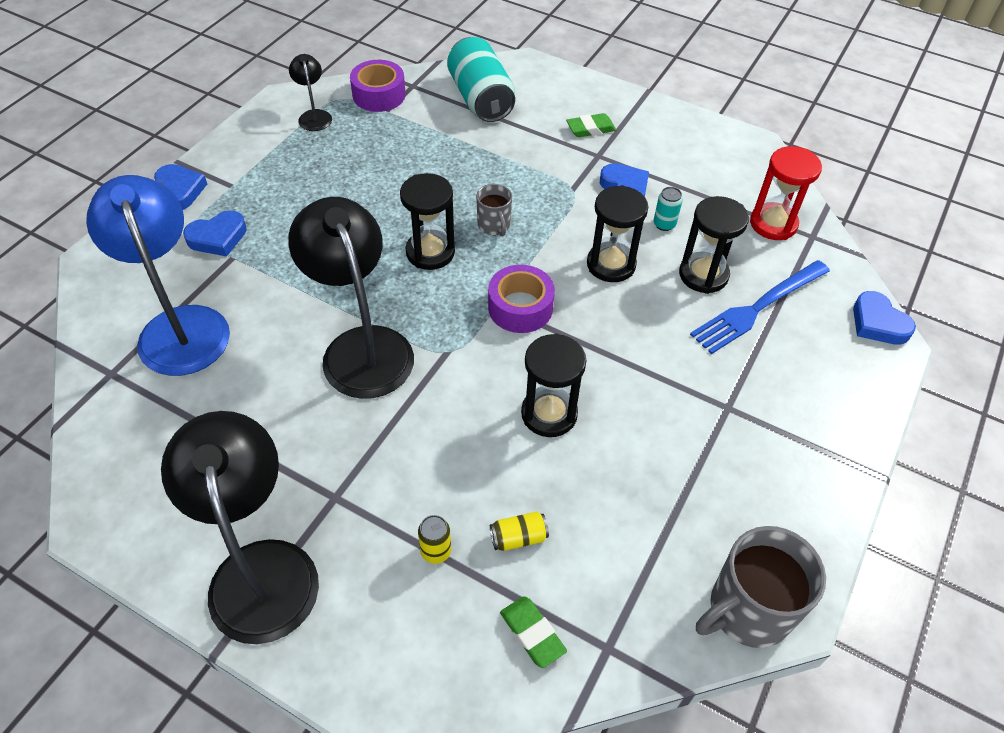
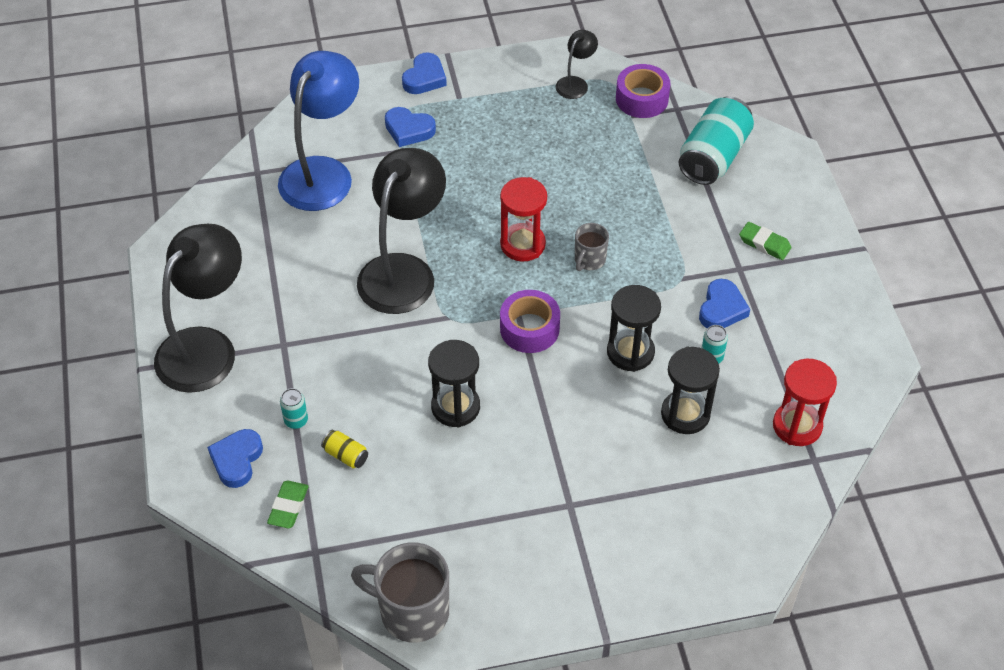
camera: 50 degrees right, 0 degrees up
black hourglass [400,173,455,270] -> red hourglass [500,177,547,262]
yellow can [418,515,451,564] -> turquoise can [280,388,308,429]
blue fork [690,260,830,354] -> none
blue heart [853,291,916,345] -> blue heart moved to [207,429,263,488]

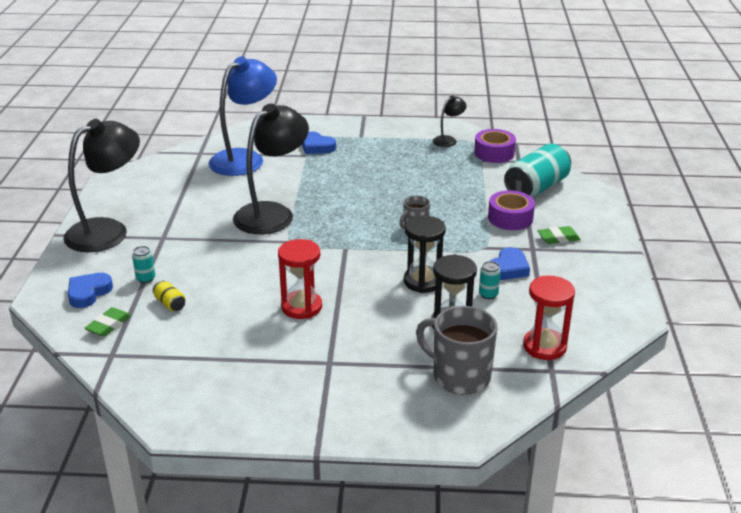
camera: 15 degrees right, 20 degrees down
grey mug [351,542,449,643] -> grey mug moved to [416,306,498,395]
blue heart [402,53,447,94] -> none
black hourglass [428,340,480,428] -> none
red hourglass [500,177,547,262] -> red hourglass moved to [278,239,322,319]
purple tape [500,290,560,353] -> purple tape moved to [488,190,535,230]
green eraser [739,222,792,260] -> green eraser turned 60 degrees counterclockwise [537,226,581,244]

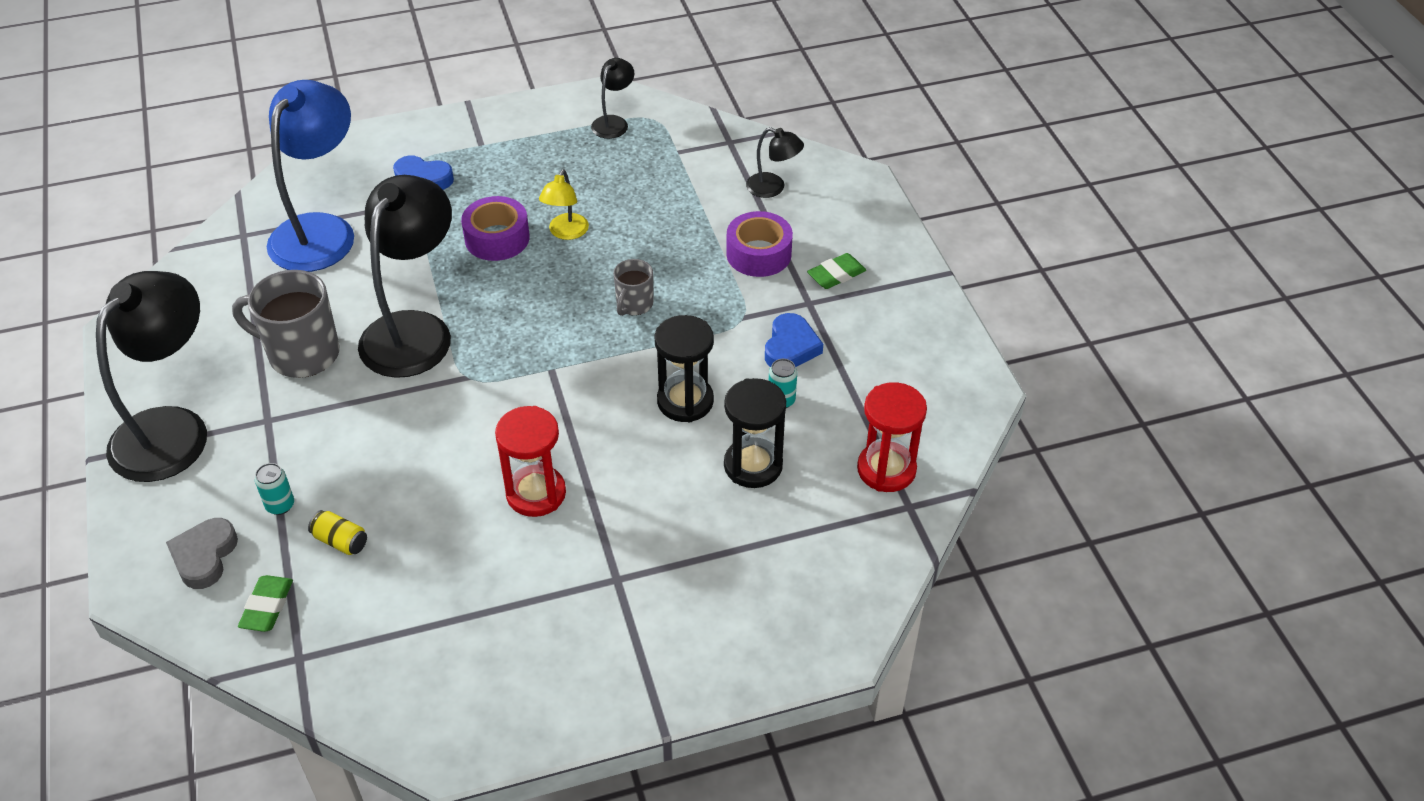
camera: 20 degrees left, 15 degrees up
blue heart [68,273,113,308] -> grey heart [166,518,238,589]
grey mug [416,306,498,395] -> grey mug moved to [232,270,340,378]
purple tape [474,129,516,163] -> purple tape moved to [461,196,530,261]
turquoise can [504,143,571,198] -> black lamp [746,127,804,198]
none -> yellow lamp [539,169,589,240]

